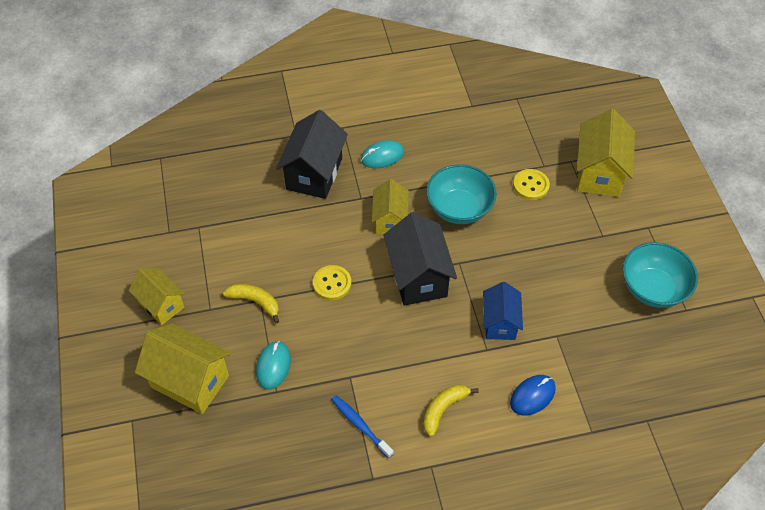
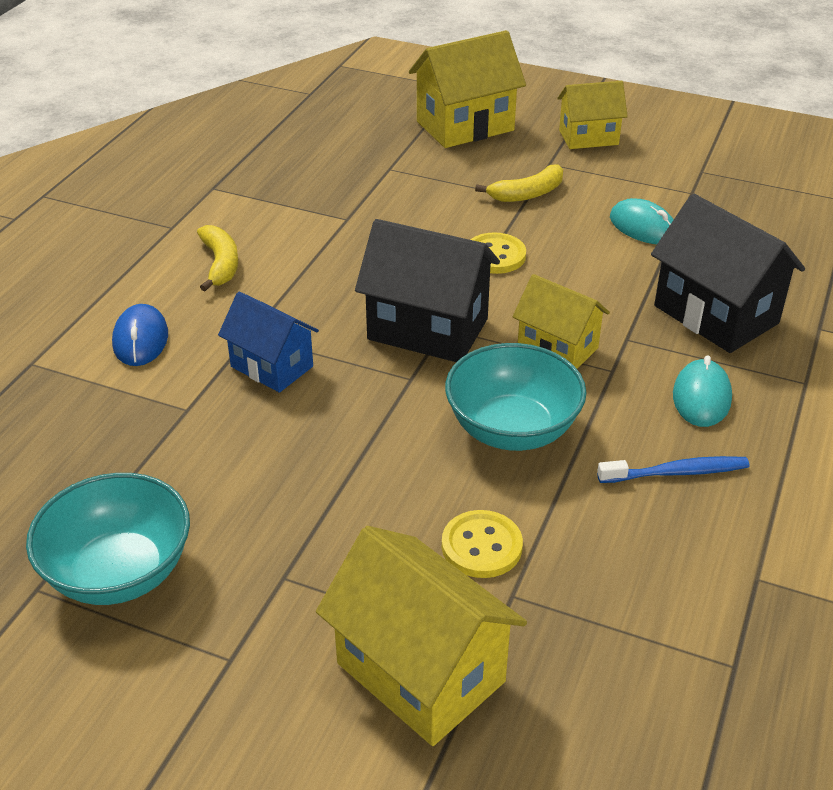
camera: 125 degrees right, 15 degrees down
turquoise mouse [256,341,291,389] -> turquoise mouse moved to [610,198,674,244]
blue toothbrush [331,395,394,458] -> blue toothbrush moved to [597,456,750,483]

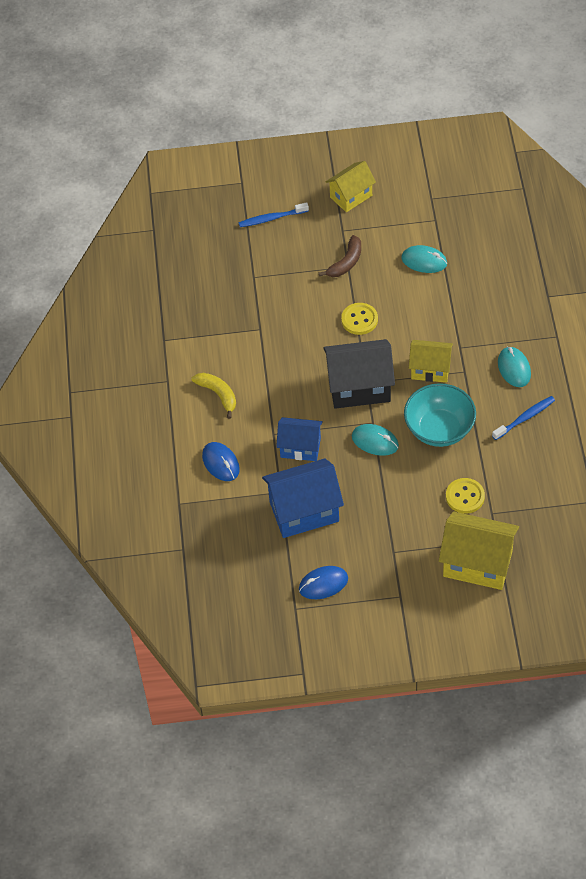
camera: 25 degrees left, 15 degrees up
turquoise bowl [26,473,190,605] -> blue mouse [299,566,348,599]
yellow house [409,30,526,148] -> blue toothbrush [238,202,309,227]
yellow banana [475,164,563,202] -> brown banana [319,235,361,277]
black house [651,194,805,353] -> none
none -> blue house [262,458,344,538]
none -> turquoise mouse [352,424,399,456]

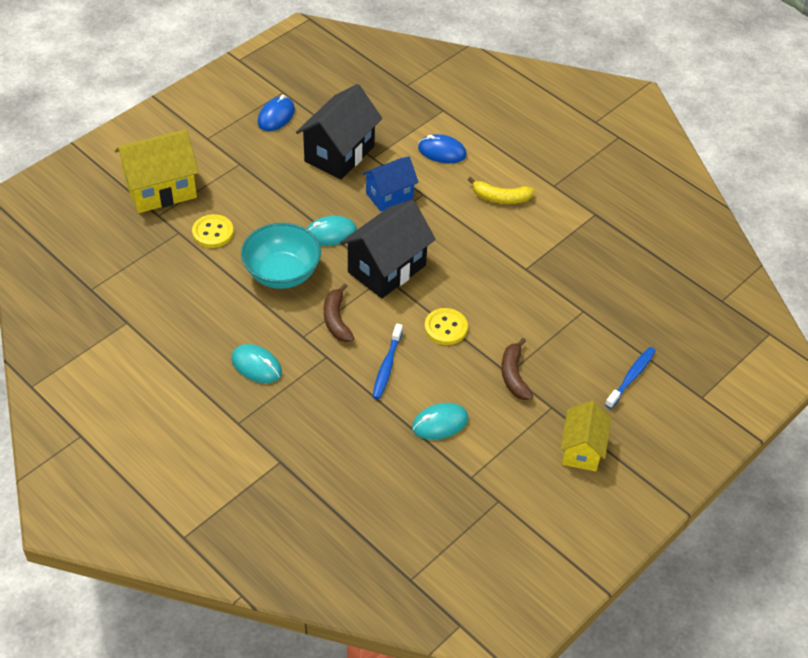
camera: 135 degrees right, 5 degrees down
blue house [262,458,344,538] -> black house [296,84,382,179]
yellow house [409,340,453,383] -> brown banana [324,283,355,342]
blue toothbrush [492,396,555,440] -> blue toothbrush moved to [372,324,403,399]

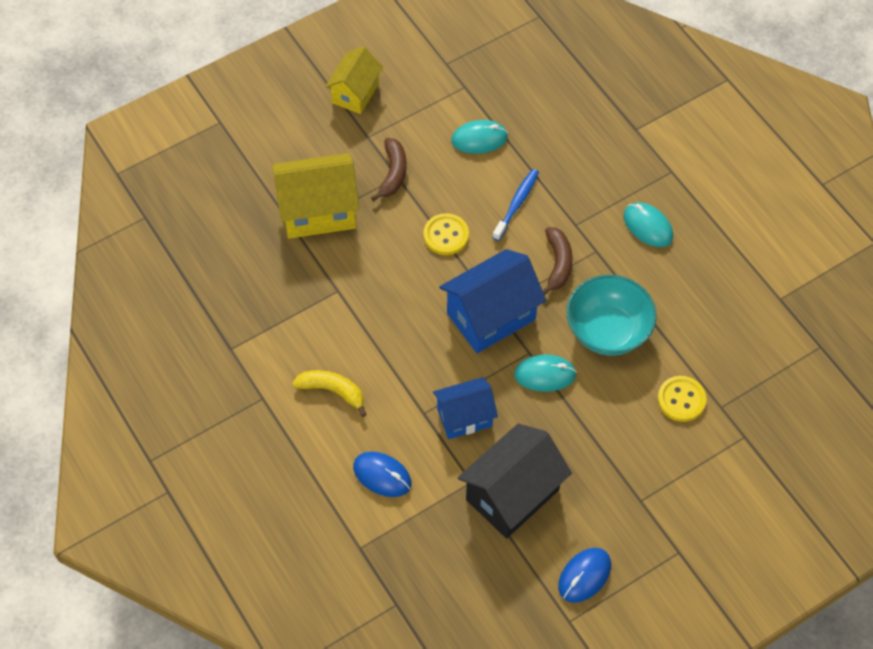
camera: 165 degrees left, 10 degrees up
yellow house [115,129,199,213] -> yellow house moved to [272,153,360,239]
black house [340,200,436,298] -> blue house [439,249,546,353]
blue toothbrush [605,347,656,409] -> none

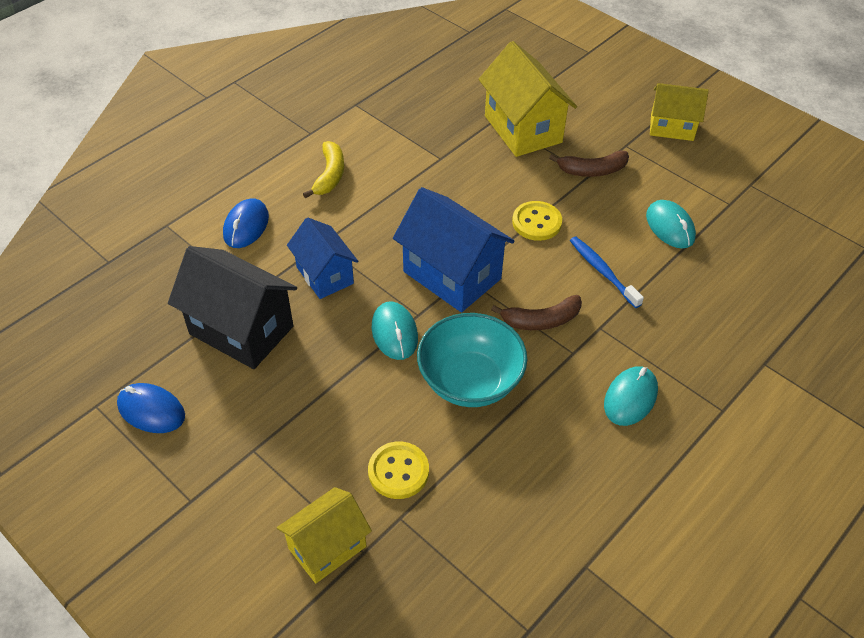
camera: 75 degrees right, 10 degrees down
blue toothbrush [492,169,539,241] -> blue toothbrush turned 135 degrees counterclockwise [570,237,644,308]
none -> yellow house [277,487,372,583]

